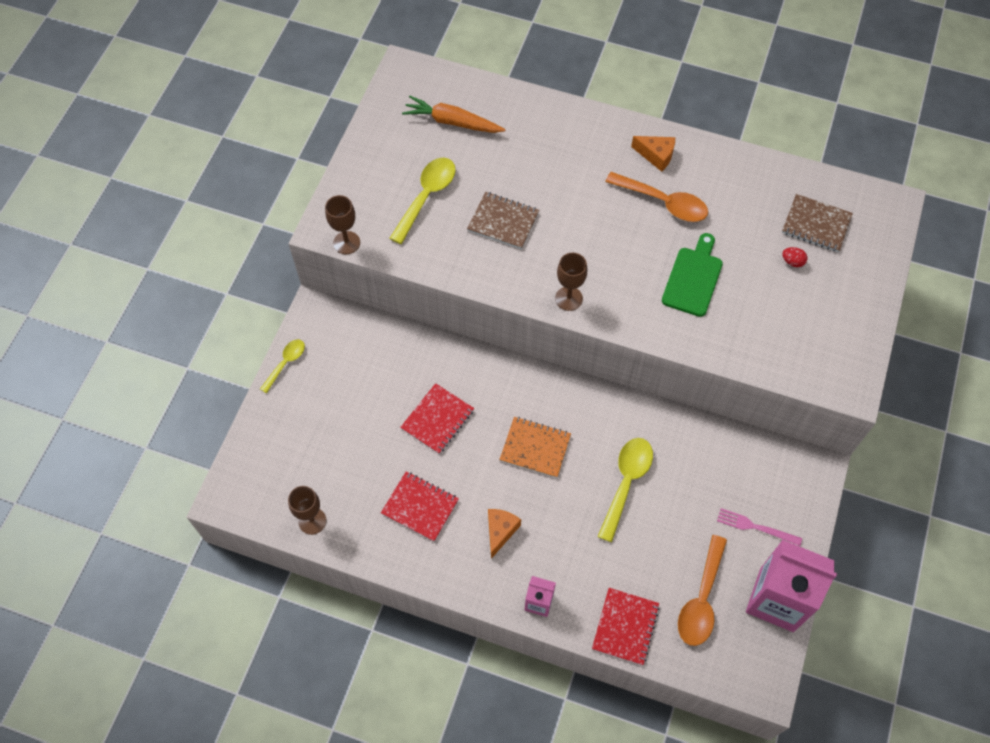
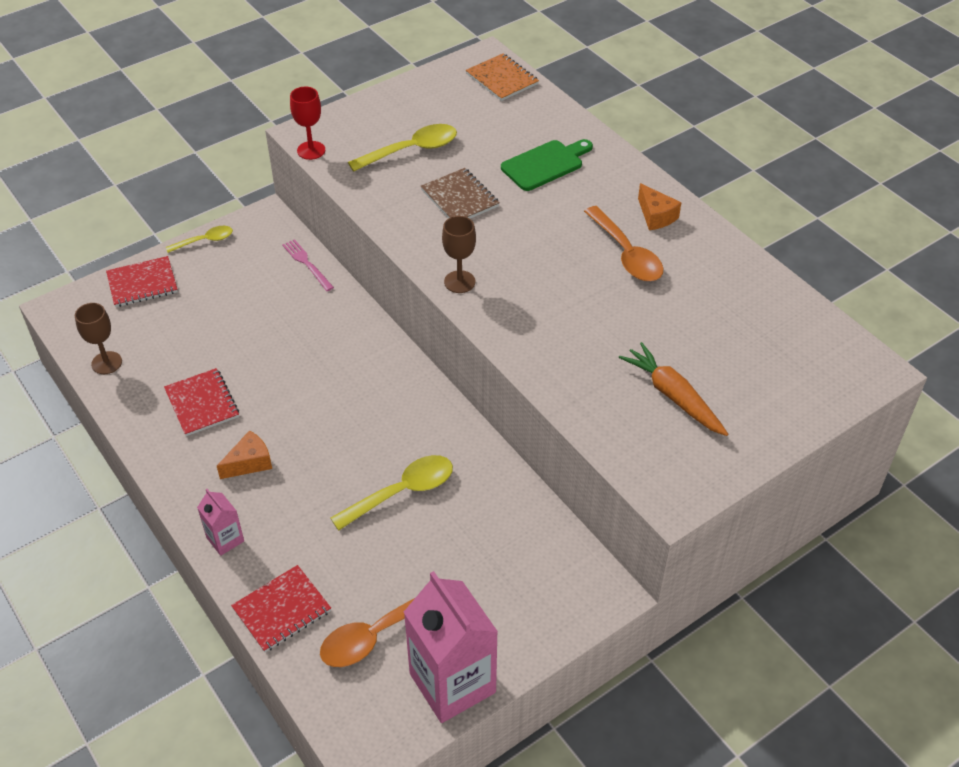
camera: 35 degrees right, 15 degrees down
brown goblet [325,195,360,254] -> red goblet [290,87,325,160]
red notebook [400,383,474,454] -> red notebook moved to [106,256,178,307]
orange carrot [402,96,506,133] -> orange carrot moved to [619,342,728,436]
orange notebook [499,417,571,478] -> orange notebook moved to [466,54,539,101]
green cutting board [662,233,723,317] -> green cutting board moved to [501,139,593,191]
pink fork [717,508,802,546] -> pink fork moved to [282,239,334,291]
brown notebook [782,194,853,252] -> none
red egg [782,247,807,267] -> none

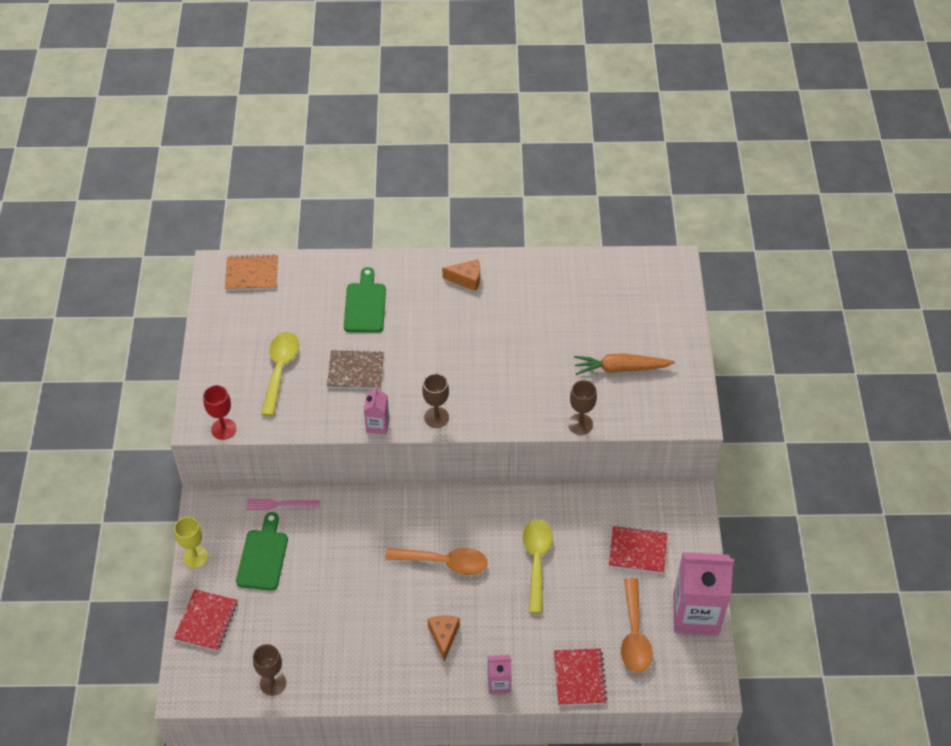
camera: 55 degrees left, 5 degrees up
red notebook [164,368,239,436] -> red notebook moved to [609,526,667,574]
yellow spoon [166,226,233,253] -> yellow goblet [174,517,208,568]
orange spoon [584,206,663,281] -> orange spoon moved to [385,548,488,575]
none -> green cutting board [236,512,288,590]
none -> pink carton [364,386,389,434]
none -> brown goblet [568,380,597,435]

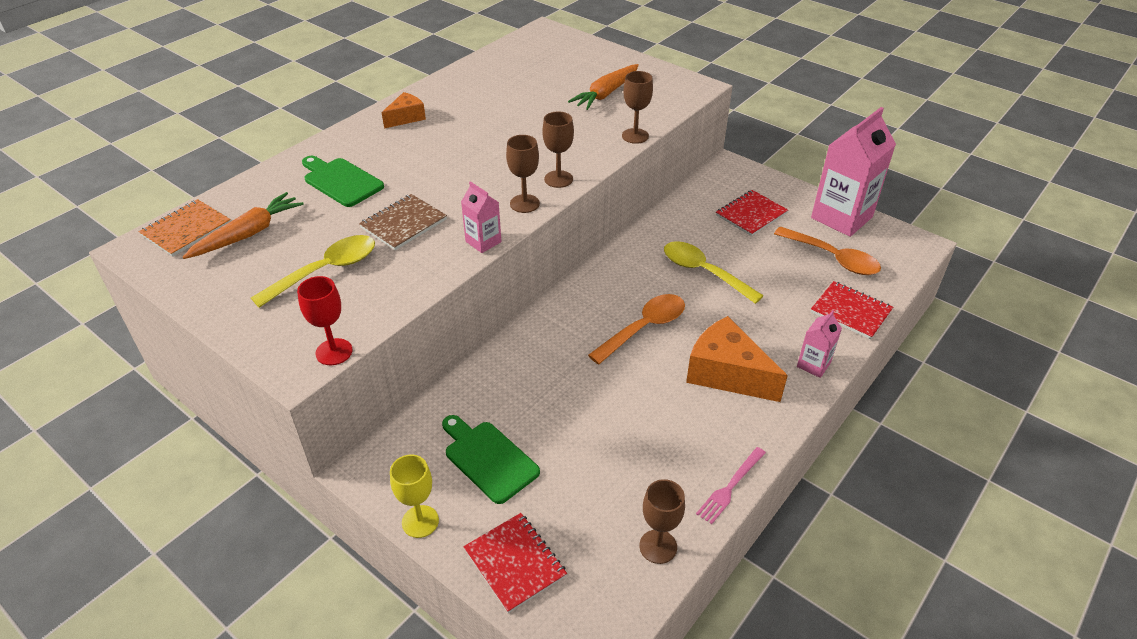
camera: 50 degrees left, 10 degrees down
pink fork [246,499,320,510] -> pink fork moved to [696,447,766,524]
yellow spoon [261,332,299,416] -> yellow spoon turned 90 degrees clockwise [251,235,375,308]
orange cheese [428,615,460,662] -> orange cheese [686,316,788,402], size x1.81
none -> orange carrot [183,192,304,259]
none -> brown goblet [542,111,574,188]

